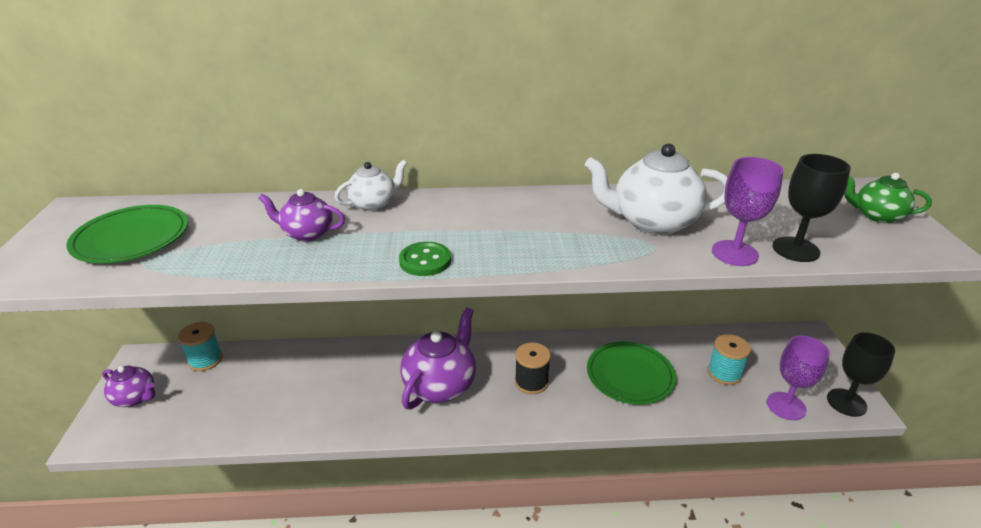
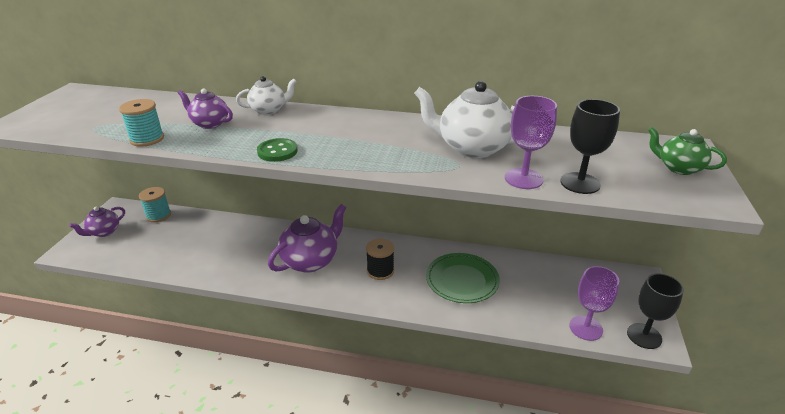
camera: 15 degrees right, 0 degrees up
green plate [66,205,188,263] -> none
purple teapot [102,366,155,407] -> purple teapot turned 90 degrees clockwise [69,207,125,237]
turquoise spool [707,334,751,385] -> turquoise spool moved to [119,99,164,147]

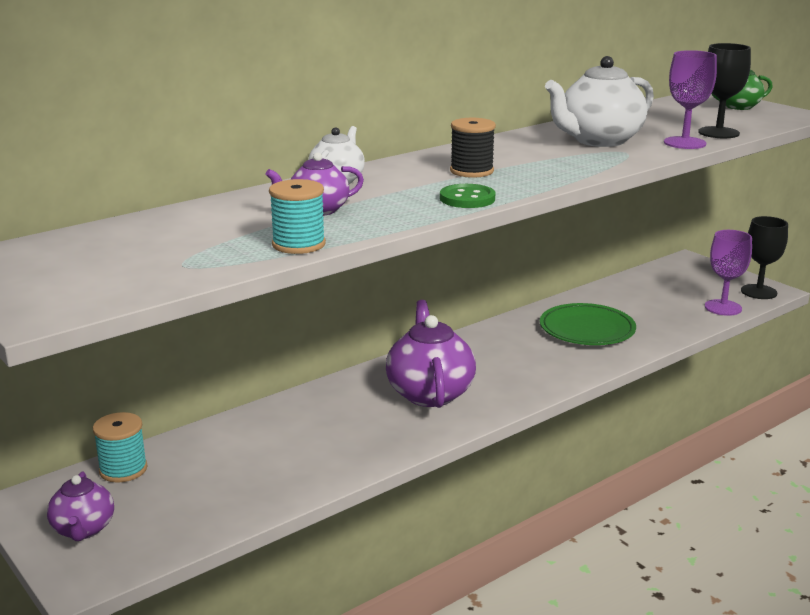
camera: 50 degrees left, 10 degrees down
black spool [366,239,394,280] -> black spool moved to [450,118,496,178]

